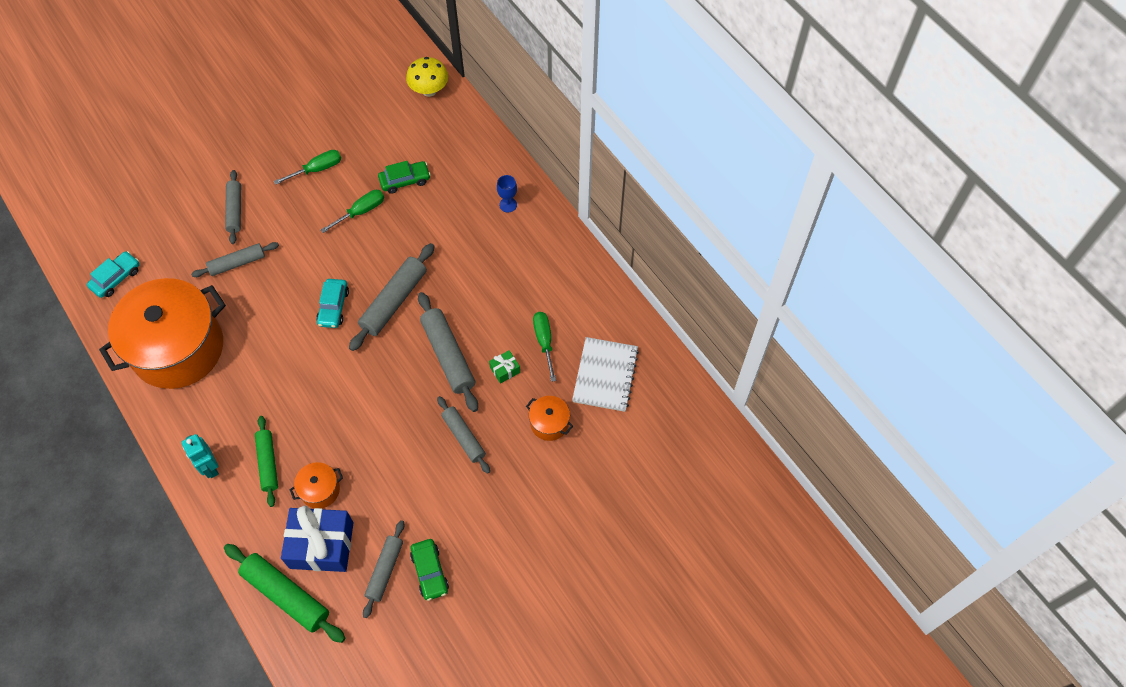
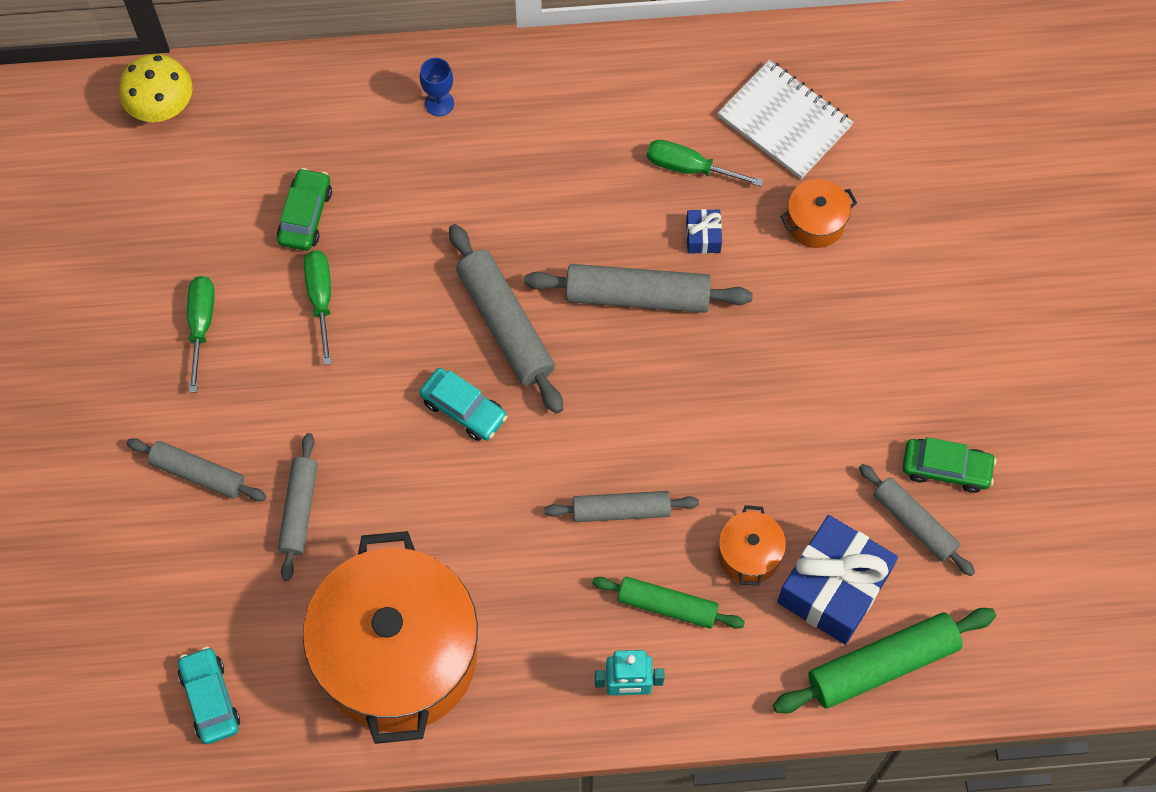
camera: 60 degrees left, 5 degrees up
grey rolling pin [437,396,490,474] -> grey rolling pin moved to [544,491,699,522]
green gift [489,350,520,384] -> blue gift [686,209,722,254]

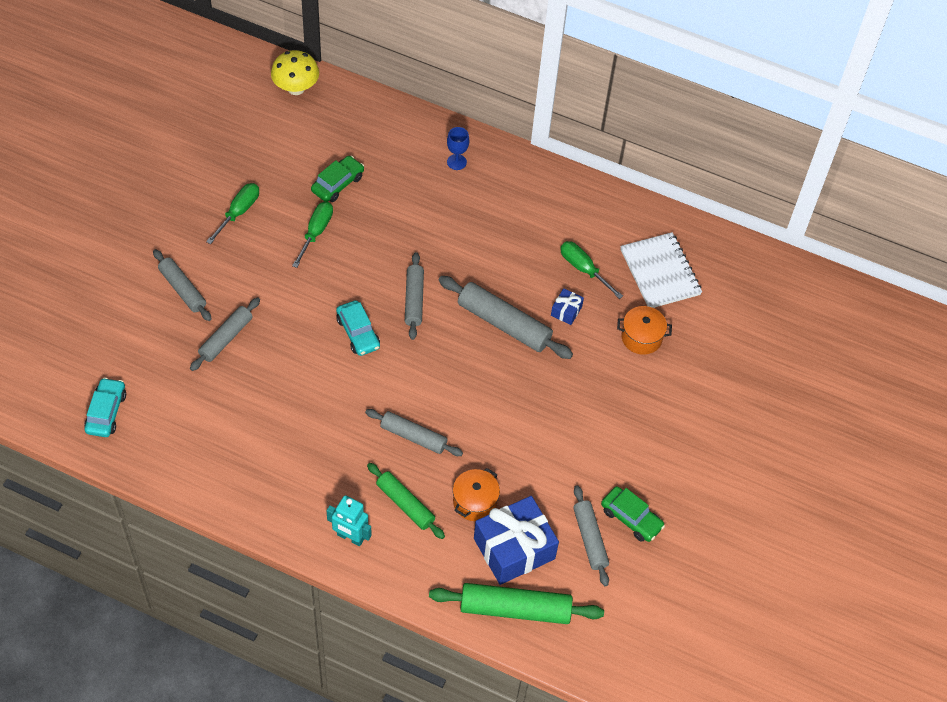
camera: 25 degrees right, 10 degrees down
orange pot [303,531,478,744] -> none
grey rolling pin [449,224,563,414] -> grey rolling pin [405,252,424,340], size x0.65

